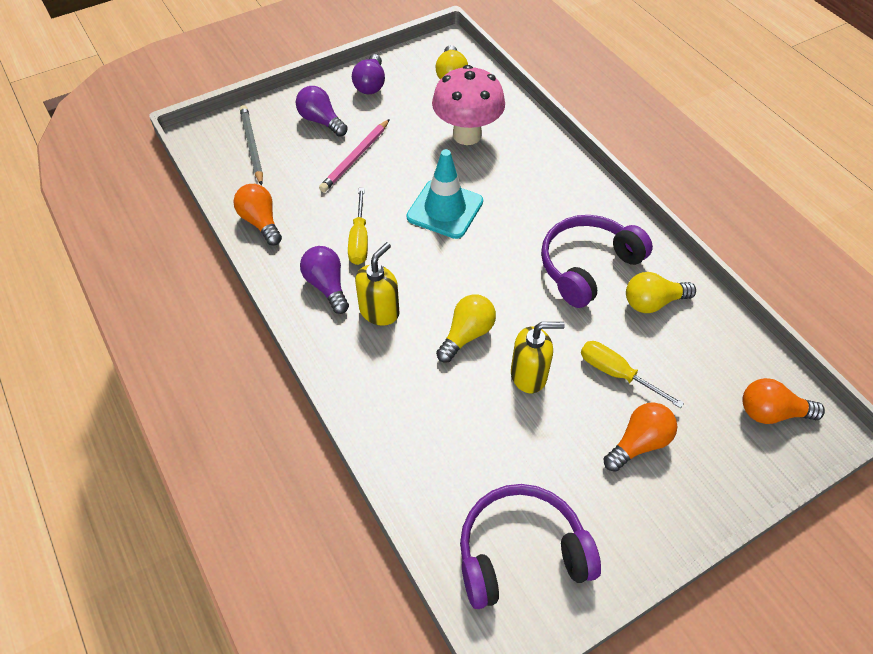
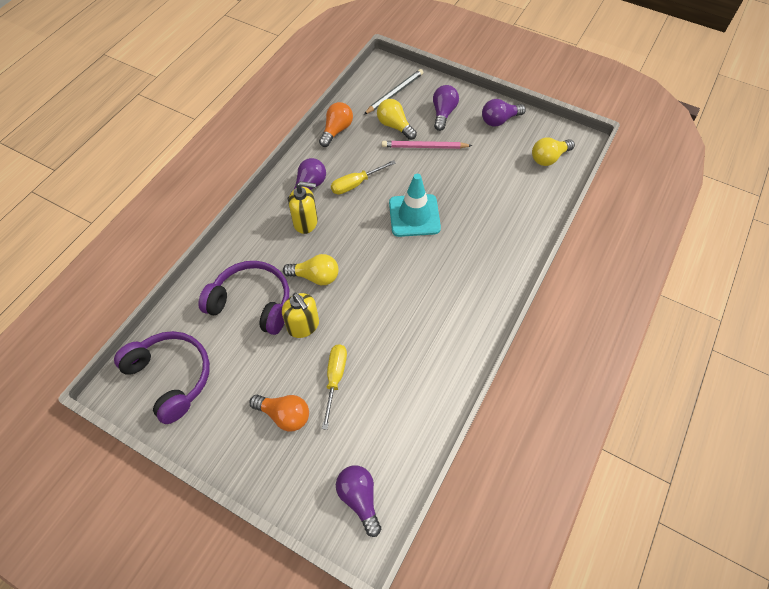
camera: 60 degrees right, 5 degrees up
pink mushroom [432,65,505,145] -> none
purple headphones [541,215,653,308] -> purple headphones moved to [198,261,289,335]
yellow light bulb [626,272,696,313] -> yellow light bulb moved to [377,99,417,140]
orange light bulb [742,378,825,424] -> purple light bulb [336,465,381,537]

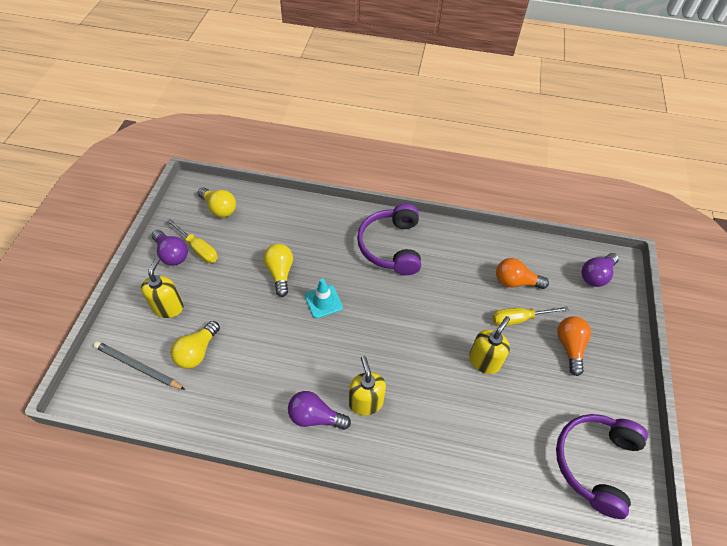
camera: 110 degrees left, 5 degrees down
purple headphones [198,261,289,335] -> purple headphones moved to [357,204,421,275]
yellow light bulb [283,254,339,285] -> yellow light bulb moved to [263,244,293,297]
orange light bulb [319,102,353,147] -> orange light bulb moved to [496,258,549,289]
yellow screwdriver [331,160,396,194] -> yellow screwdriver moved to [167,219,218,263]
pink pencil [382,141,472,149] -> none
turquoise traffic cone [389,174,441,237] -> turquoise traffic cone [305,279,343,319], size x0.63
purple light bulb [433,85,459,131] -> yellow soap dispenser [141,258,184,318]

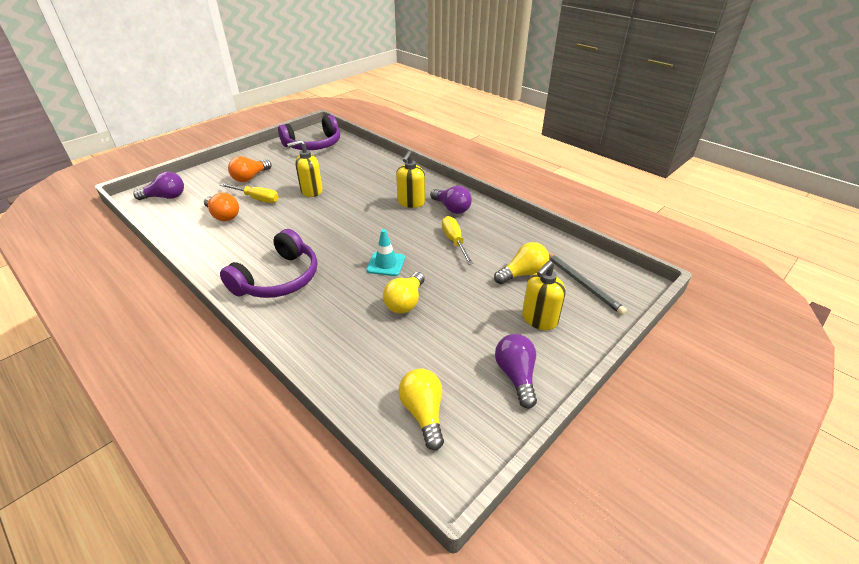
camera: 145 degrees left, 15 degrees down
yellow screwdriver [167,219,218,263] -> yellow screwdriver moved to [442,216,473,265]

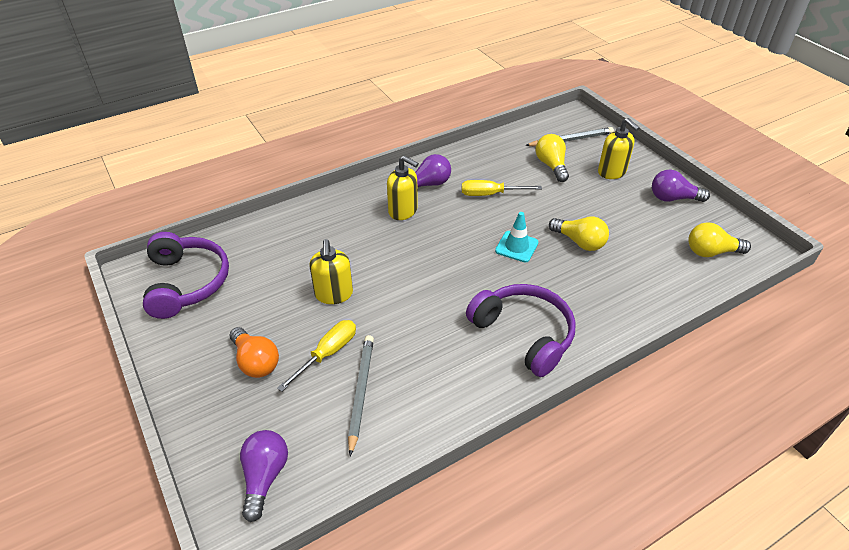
camera: 75 degrees left, 5 degrees up
orange light bulb [204,193,239,221] -> grey pencil [348,335,374,456]

